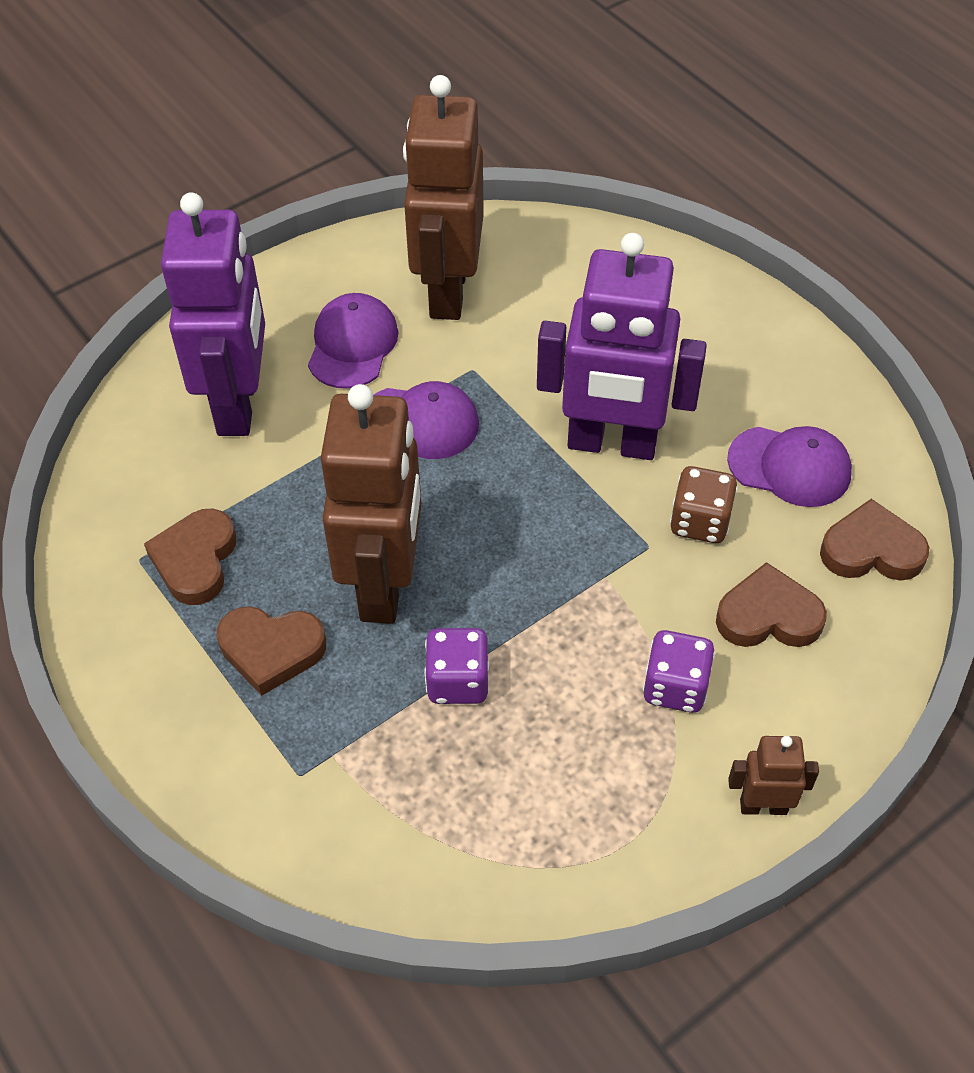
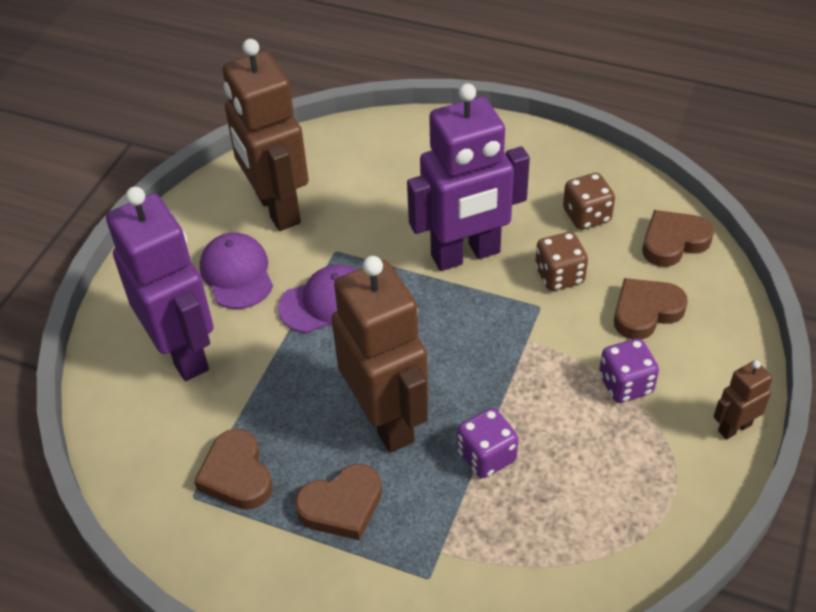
camera: 30 degrees left, 5 degrees down
purple cap [727,426,852,507] -> brown dice [563,173,615,230]

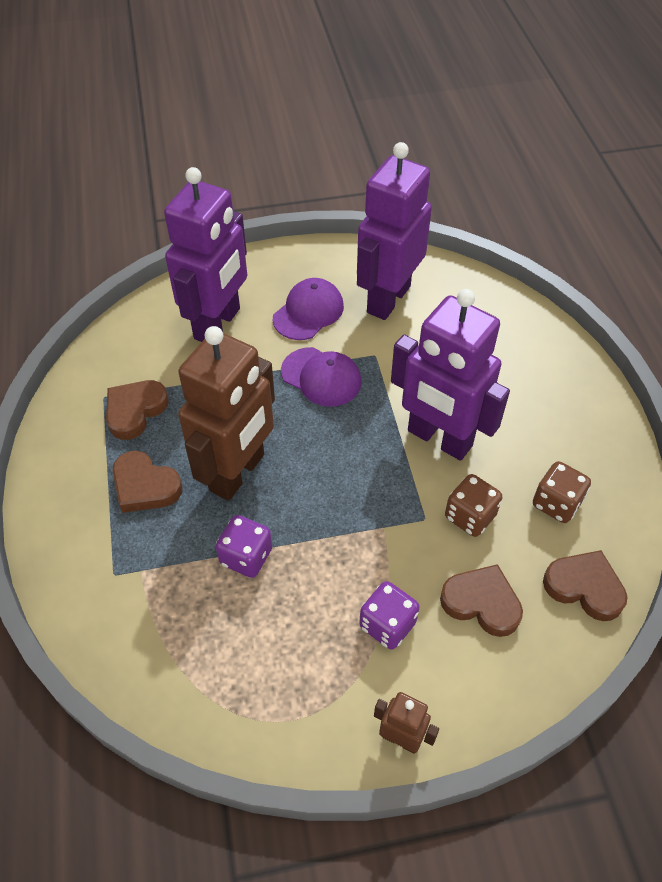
camera: 55 degrees right, 5 degrees up
brown robot [223,39,309,231] -> purple robot [357,142,432,320]

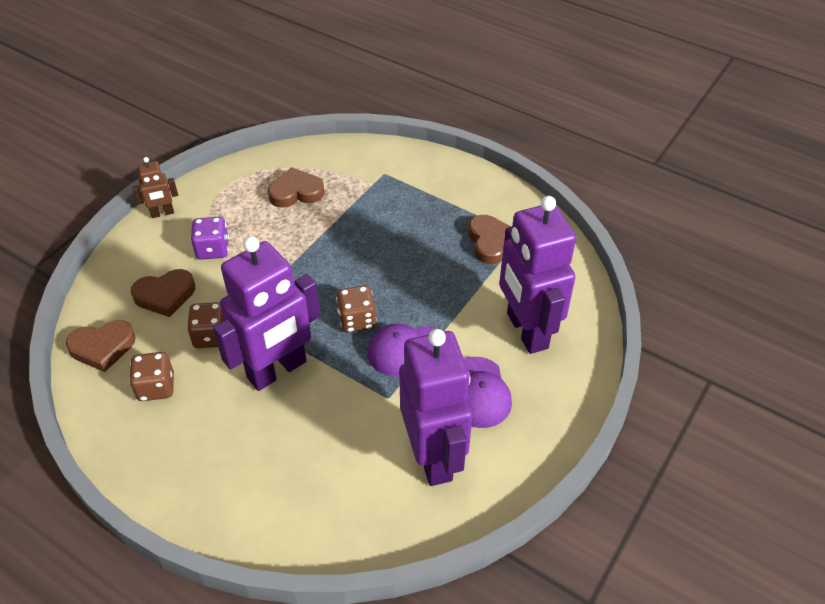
camera: 135 degrees right, 5 degrees down
brown heart [113,451,183,513] -> brown heart moved to [268,167,324,207]
brown robot [178,326,275,501] -> none
purple dice [216,515,272,578] -> none
purple robot [391,289,510,461] -> purple robot turned 150 degrees clockwise [213,236,321,391]
none -> brown dice [336,285,377,333]

